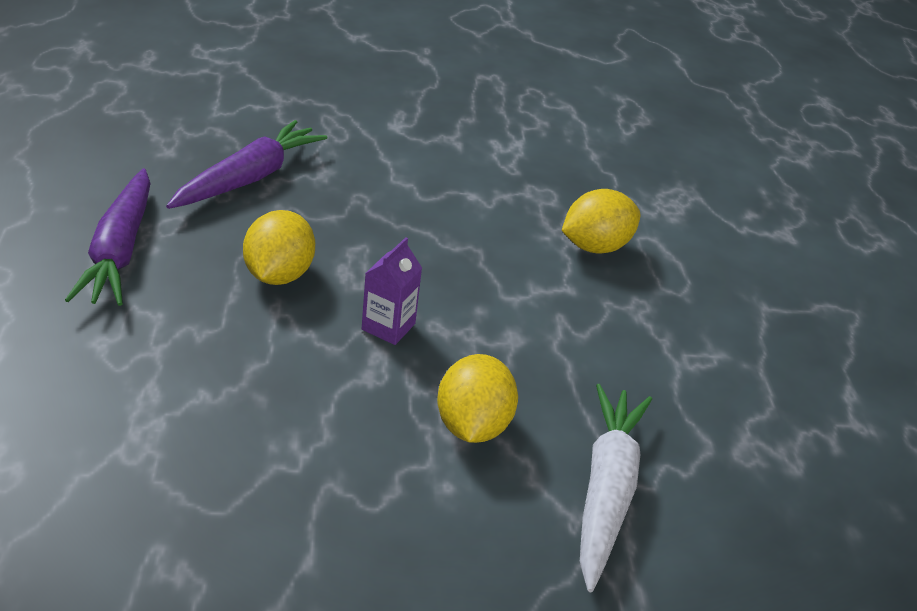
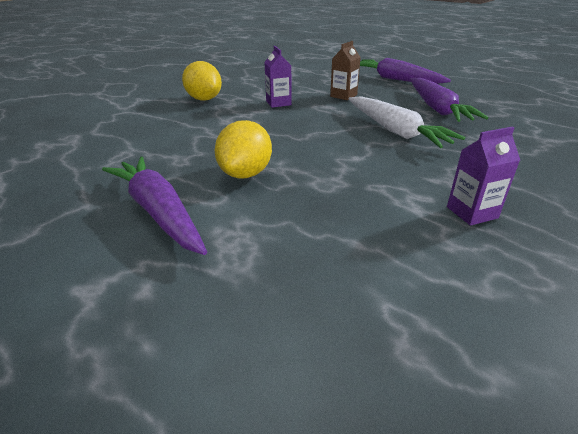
camera: 140 degrees right, 5 degrees down
yellow lemon [243,210,315,285] -> brown carton [330,41,361,100]
white carrot [580,384,652,592] -> white carrot moved to [349,96,465,148]
none -> purple carrot [102,157,207,255]
none -> purple carton [447,127,520,226]

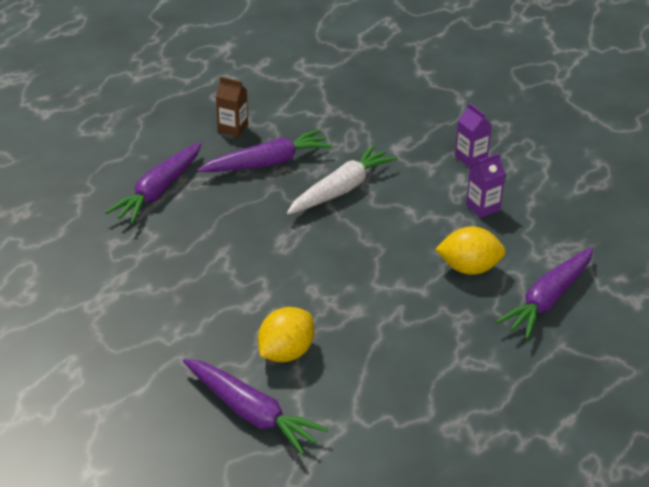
camera: 105 degrees left, 5 degrees up
purple carton [264,46,292,108] -> purple carton moved to [466,153,505,218]
brown carton [330,41,361,100] -> brown carton moved to [216,77,248,137]
none -> purple carrot [183,359,328,455]

